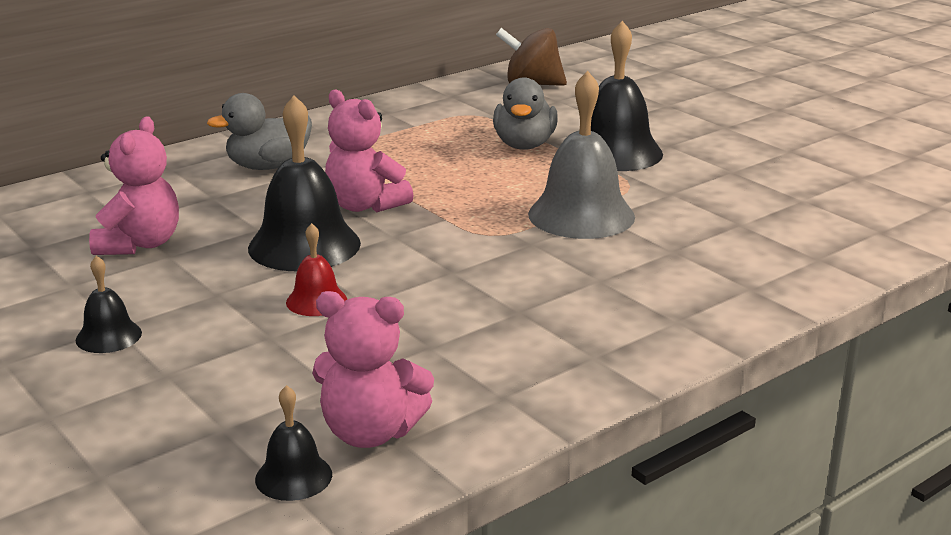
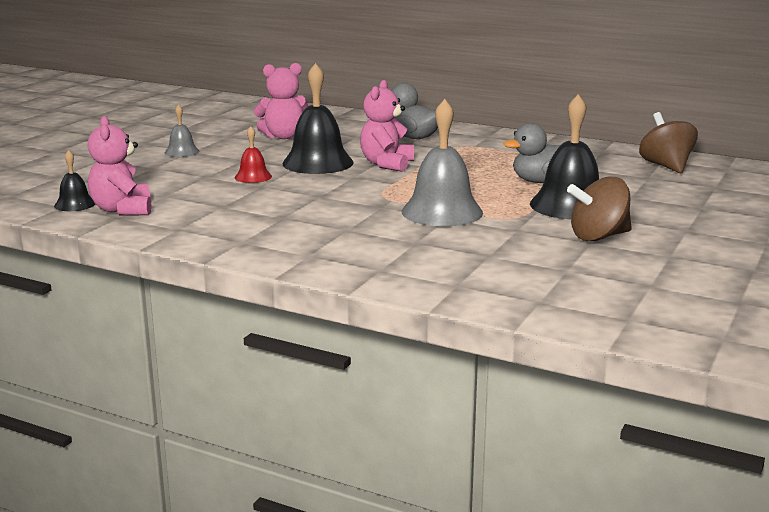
camera: 65 degrees right, 5 degrees down
black bell [76,256,142,353] -> grey bell [165,104,199,157]
none -> brown spinning top [567,177,632,242]

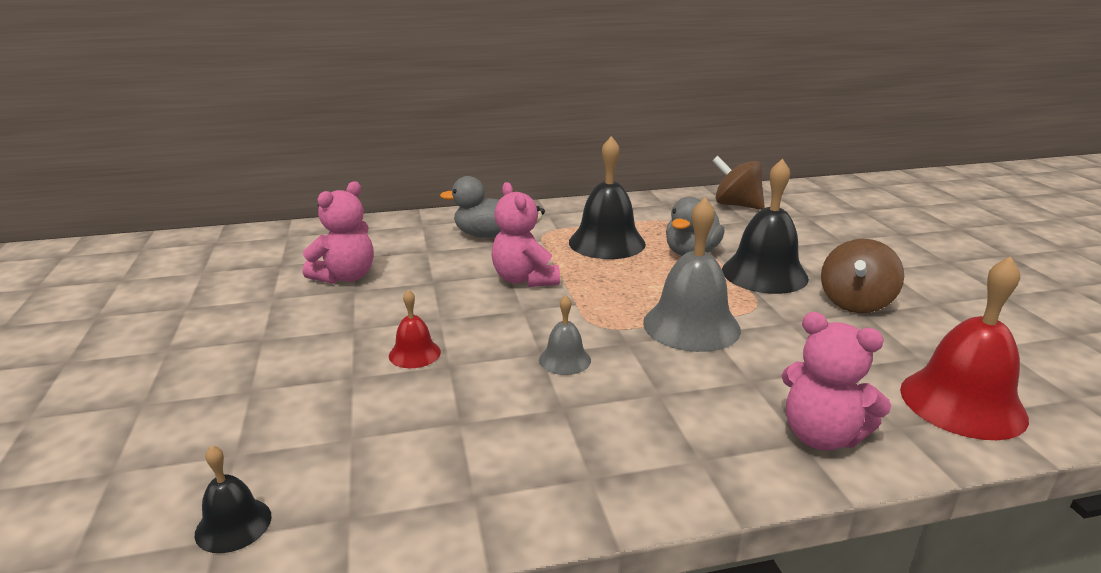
camera: 40 degrees left, 5 degrees up
pink teddy bear [88,116,151,216] -> pink teddy bear moved to [782,312,891,451]
grey bell [165,104,199,157] -> grey bell moved to [539,295,591,375]
black bell [282,63,354,174] -> black bell moved to [569,136,646,259]
none -> red bell [900,256,1029,440]

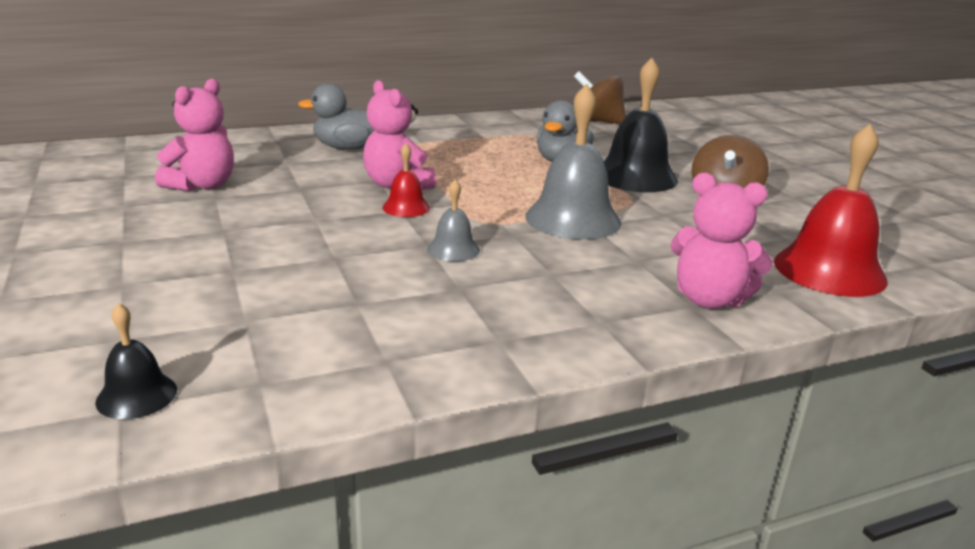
camera: 10 degrees left, 0 degrees up
red bell [389,290,441,368] -> red bell moved to [382,143,430,217]
black bell [569,136,646,259] -> none

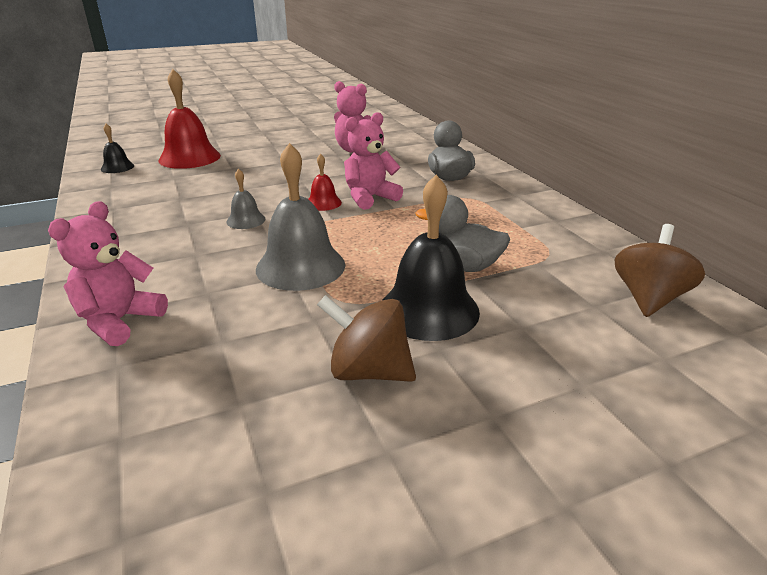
camera: 90 degrees right, 5 degrees up
red bell [774,124,888,297] -> red bell moved to [158,69,221,169]

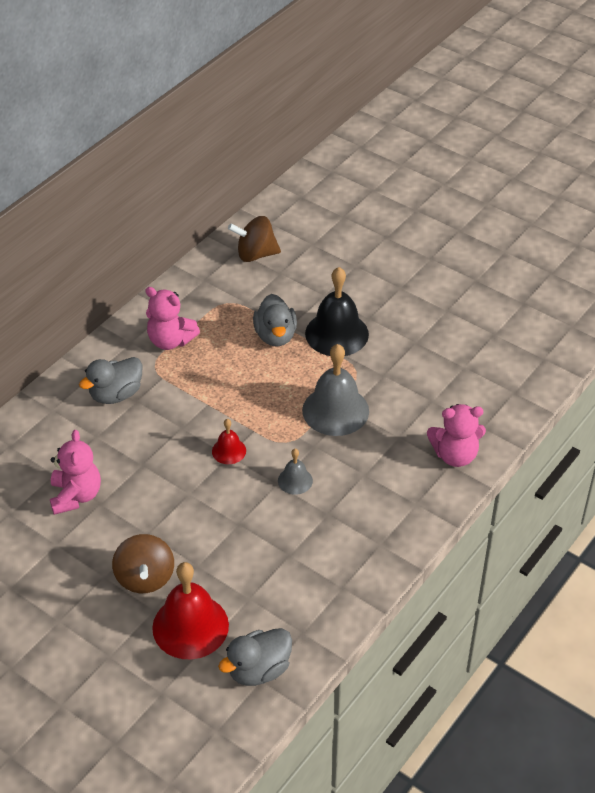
camera: 120 degrees left, 15 degrees up
black bell [101,124,134,173] -> grey duck [218,628,292,686]
brown spinning top [317,295,416,382] -> brown spinning top moved to [112,534,174,593]
pink teddy bear [344,112,403,210] -> pink teddy bear moved to [145,287,200,350]

